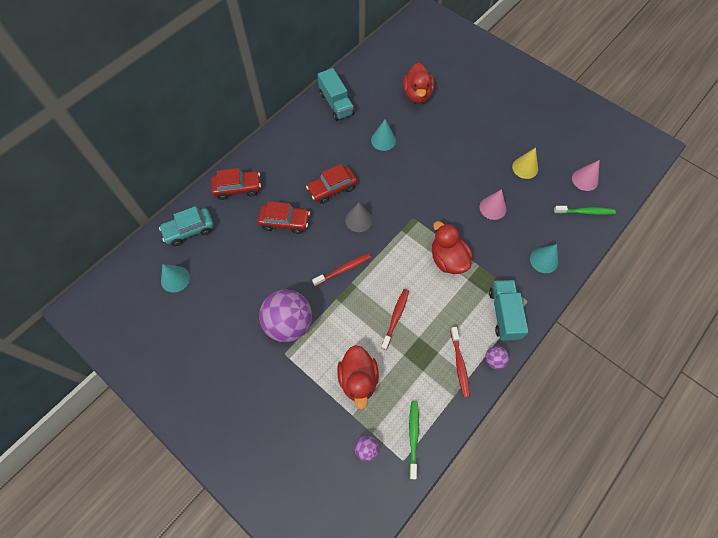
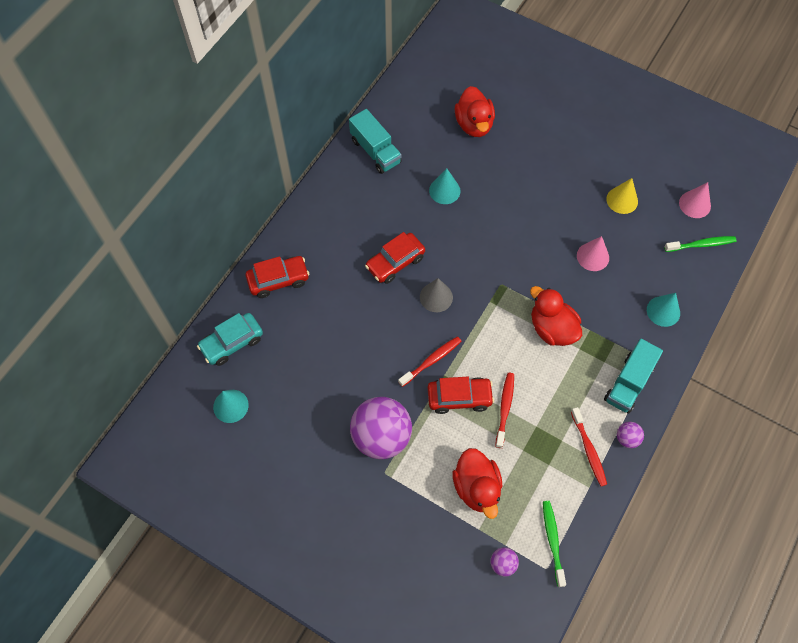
camera: 10 degrees left, 0 degrees up
red car [258,201,310,234] -> red car moved to [428,377,494,414]
turquoise truck [489,280,528,341] -> turquoise truck turned 135 degrees counterclockwise [604,339,663,413]

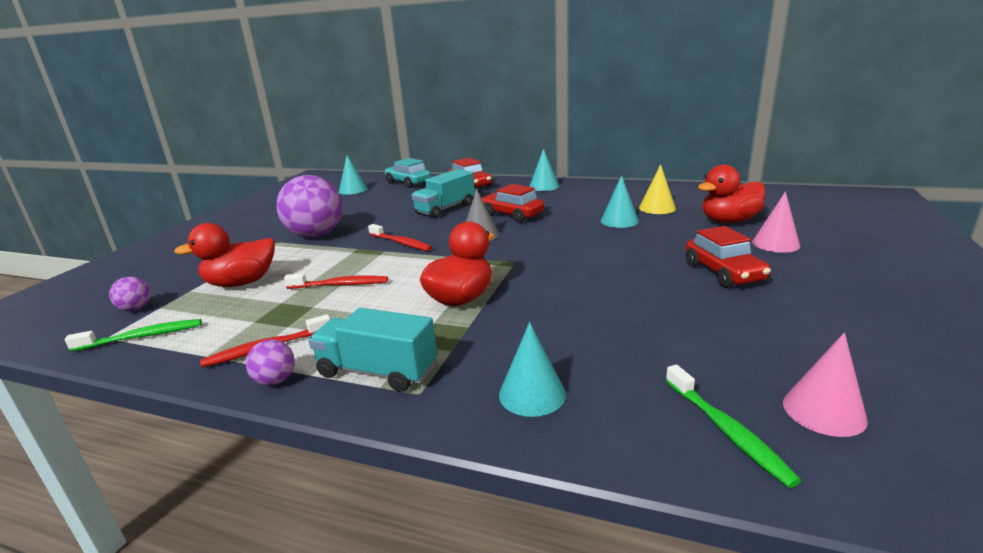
camera: 80 degrees right, 40 degrees down
turquoise truck [349,109,402,174] -> turquoise truck moved to [412,169,475,218]
red car [428,377,494,414] -> red car moved to [686,226,771,288]
pink cone [577,236,609,271] -> pink cone moved to [752,192,800,253]
yellow cone [606,178,638,214] -> yellow cone moved to [639,164,676,214]
none -> turquoise cone [529,149,559,191]

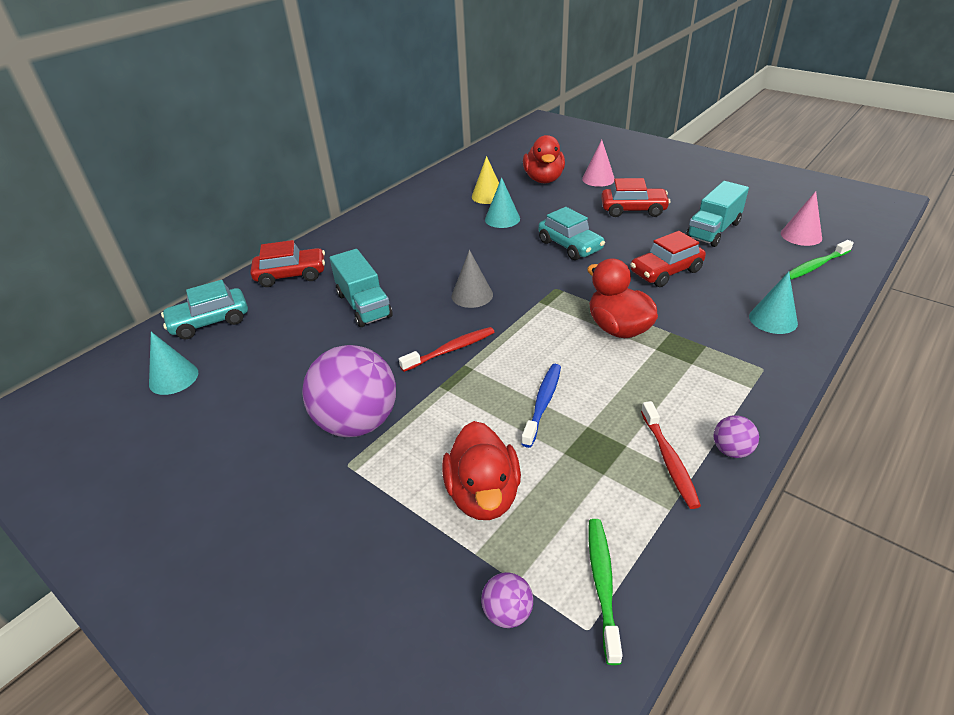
camera: 70 degrees left, 15 degrees up
red toothbrush [284,274,388,289] -> blue toothbrush [521,364,561,448]
turquoise truck [309,308,437,392] -> turquoise truck moved to [686,181,749,247]
red car [481,184,544,223] -> red car moved to [630,231,706,287]
turquoise cone [529,149,559,191] -> none
green toothbrush [666,364,801,488] -> green toothbrush turned 150 degrees clockwise [784,240,854,280]
none -> turquoise car [538,207,605,260]

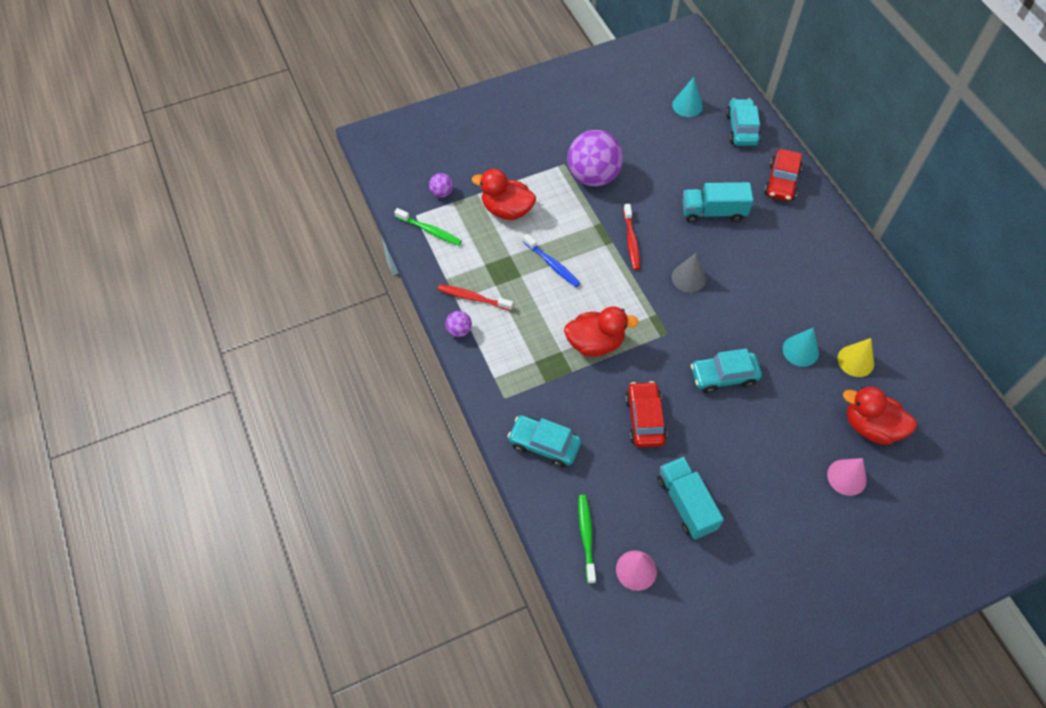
camera: 115 degrees right, 20 degrees up
red car [601,178,670,217] -> none
turquoise cone [749,272,798,334] -> turquoise car [507,415,581,468]

